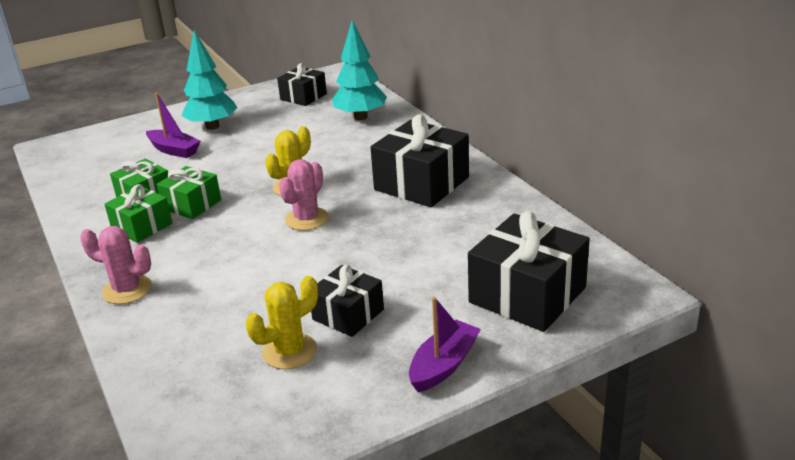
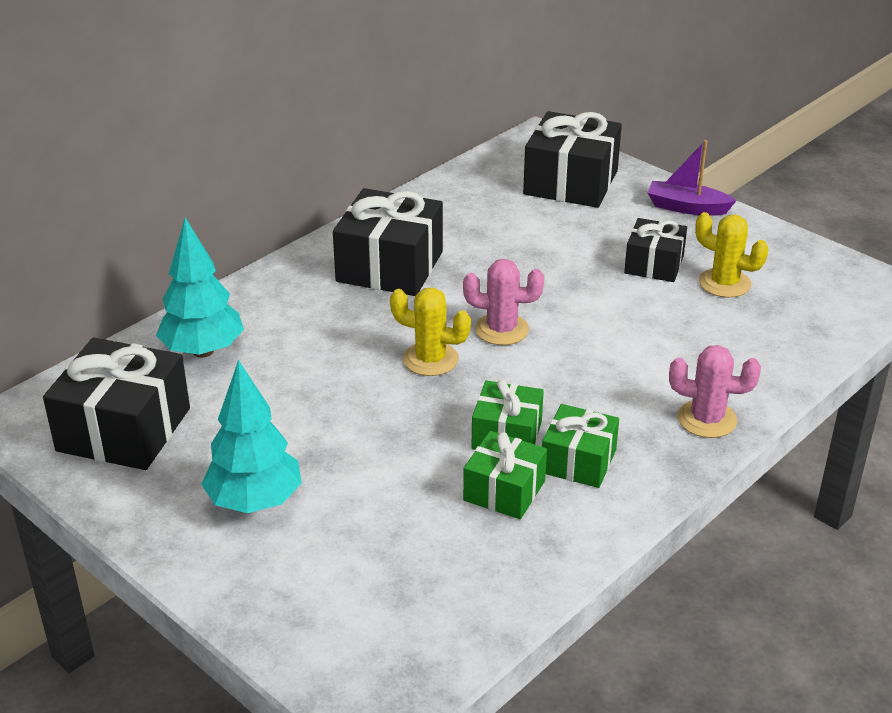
camera: 110 degrees left, 5 degrees up
pink cactus [80,226,152,304] -> pink cactus turned 75 degrees counterclockwise [669,345,761,438]
purple boat [146,93,201,158] -> none
black gift [277,63,327,106] -> black gift [43,337,190,470], size x1.68

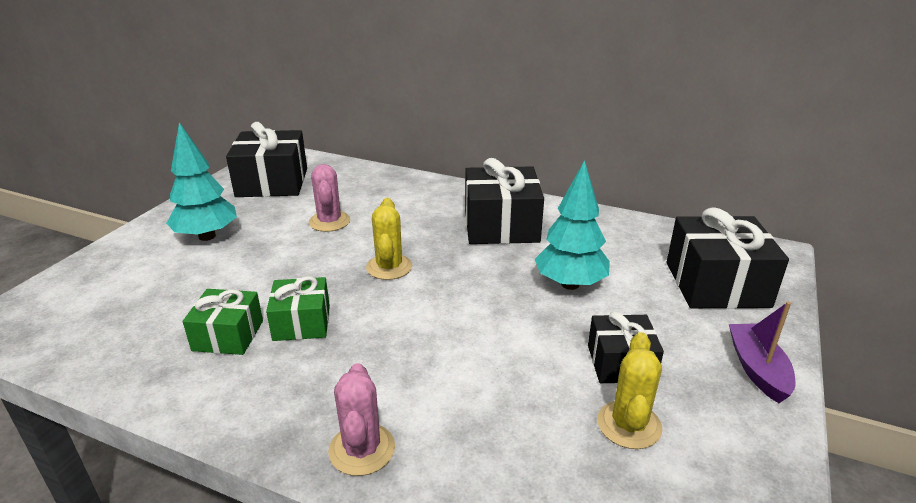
camera: 70 degrees right, 5 degrees down
turquoise tree [156,218,244,358] -> turquoise tree moved to [535,160,610,290]
pink cactus [463,259,544,345] -> pink cactus moved to [309,164,350,232]
green gift [542,404,619,488] -> none

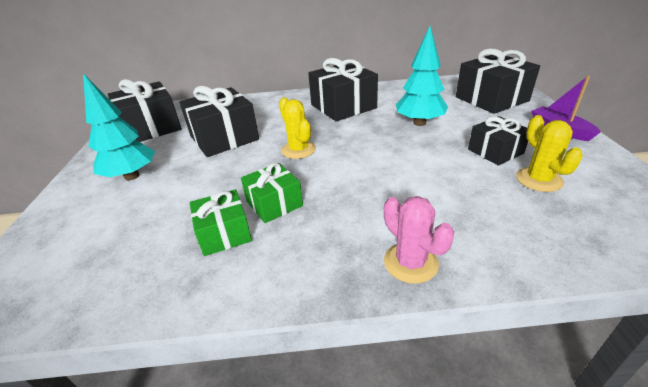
camera: 25 degrees left, 5 degrees up
pink cactus [309,164,350,232] -> black gift [179,86,259,157]

